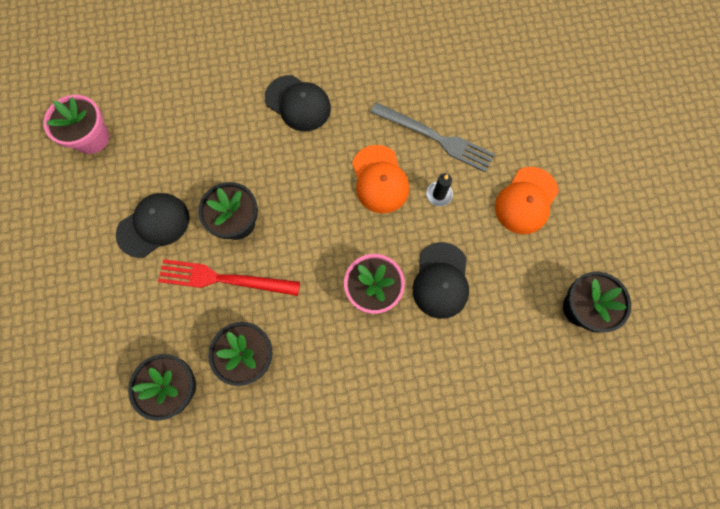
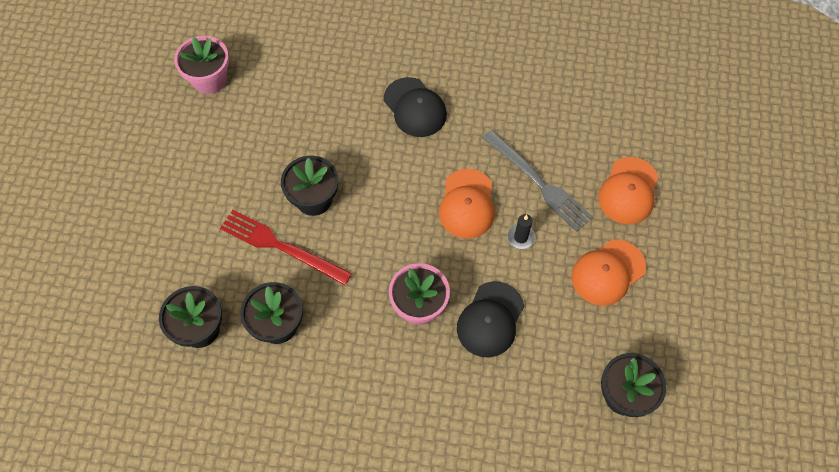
camera: 20 degrees right, 10 degrees down
black cap [116,193,190,258] -> none
none -> orange cap [598,157,658,224]

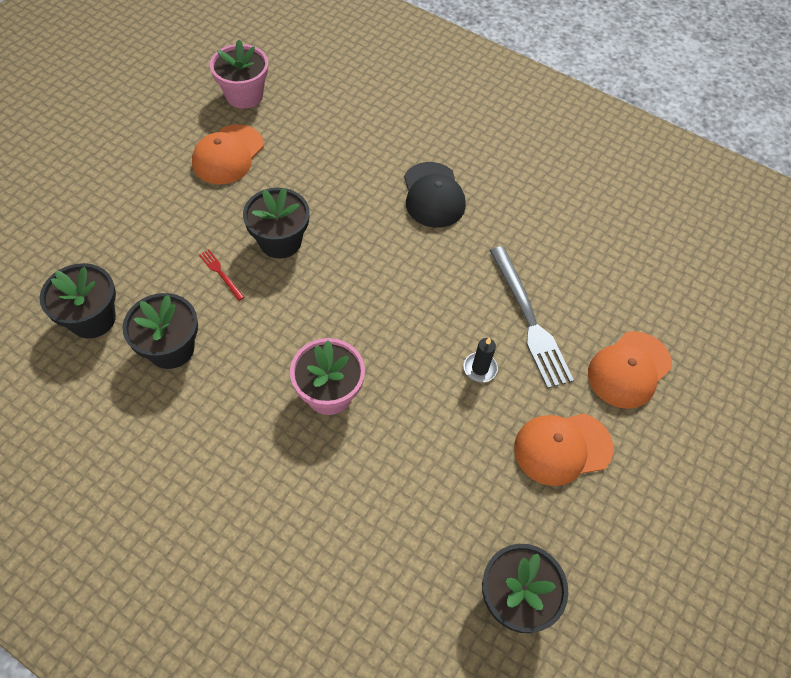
camera: 20 degrees right, 5 degrees down
red fork [220,210,352,285] -> red fork [199,249,244,301], size x0.44
orange cap [439,169,495,239] -> orange cap moved to [192,124,264,184]
black cap [457,281,524,358] -> none

